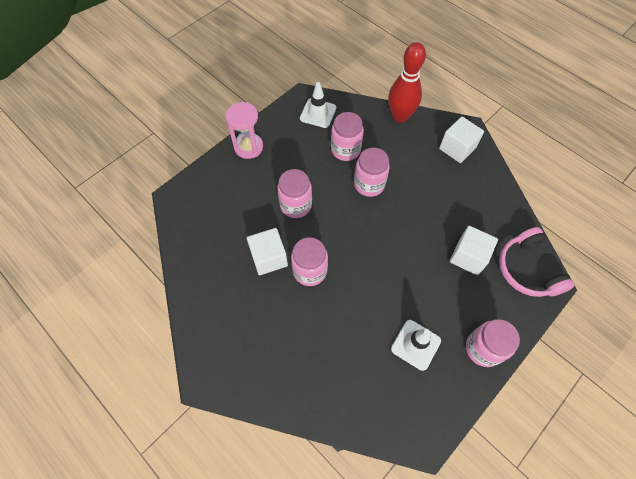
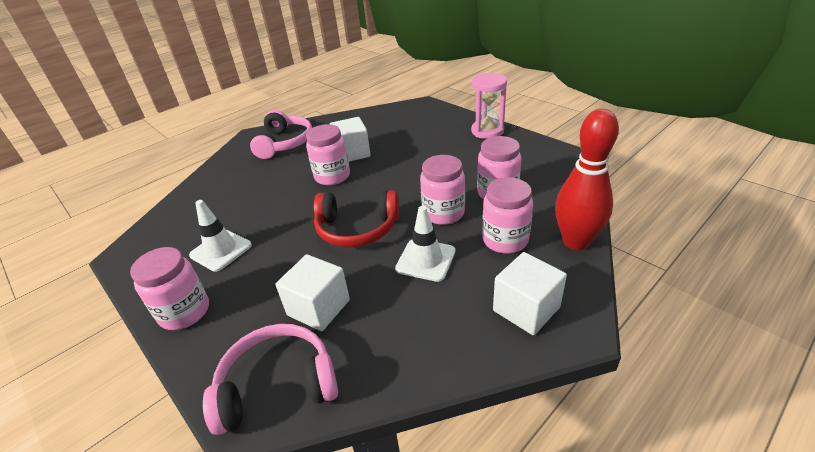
camera: 95 degrees right, 25 degrees down
pink jar [277,169,312,218] -> pink jar moved to [482,177,533,254]
white traffic cone [300,82,336,128] -> white traffic cone moved to [395,206,455,282]
none -> pink headphones [250,110,312,159]
none -> red headphones [314,190,399,247]

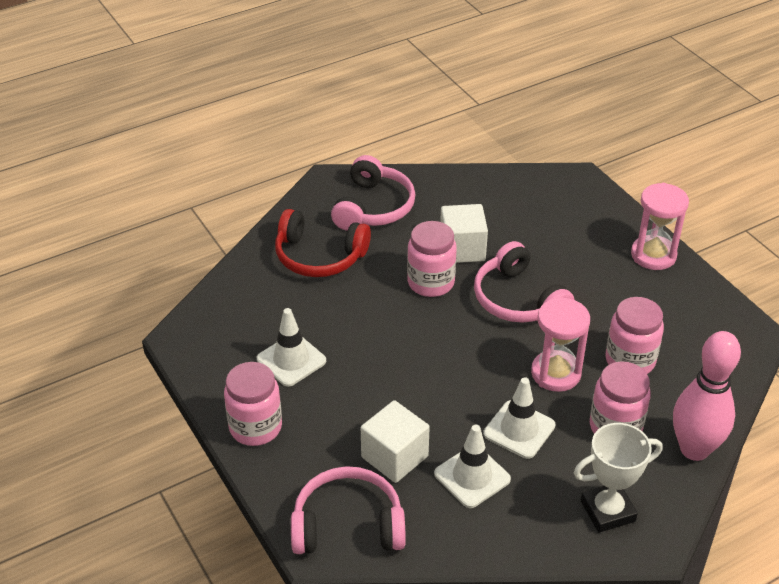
camera: 10 degrees right, 5 degrees up
red headphones [314,190,399,247] -> red headphones moved to [275,209,371,277]
pink jar [420,155,465,225] -> pink hourglass [531,297,590,392]
white cube [493,252,567,335] -> white trophy [574,423,663,533]
red bowling pin [555,109,619,250] -> pink bowling pin [673,331,741,461]
none -> white traffic cone [434,425,511,508]
none -> pink headphones [474,241,575,323]

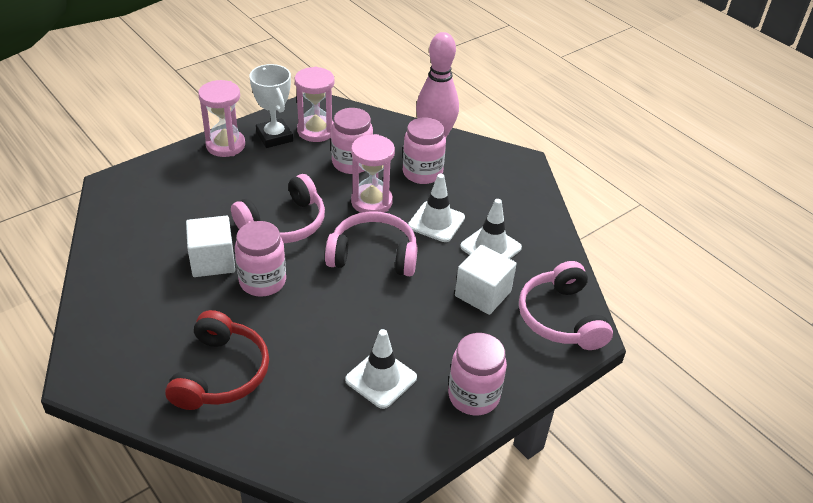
camera: 100 degrees left, 0 degrees up
pink headphones [331,155,415,231] -> pink headphones moved to [325,211,418,276]
white trophy [574,423,663,533] -> white trophy moved to [250,64,293,148]
none -> pink hourglass [295,67,335,142]

